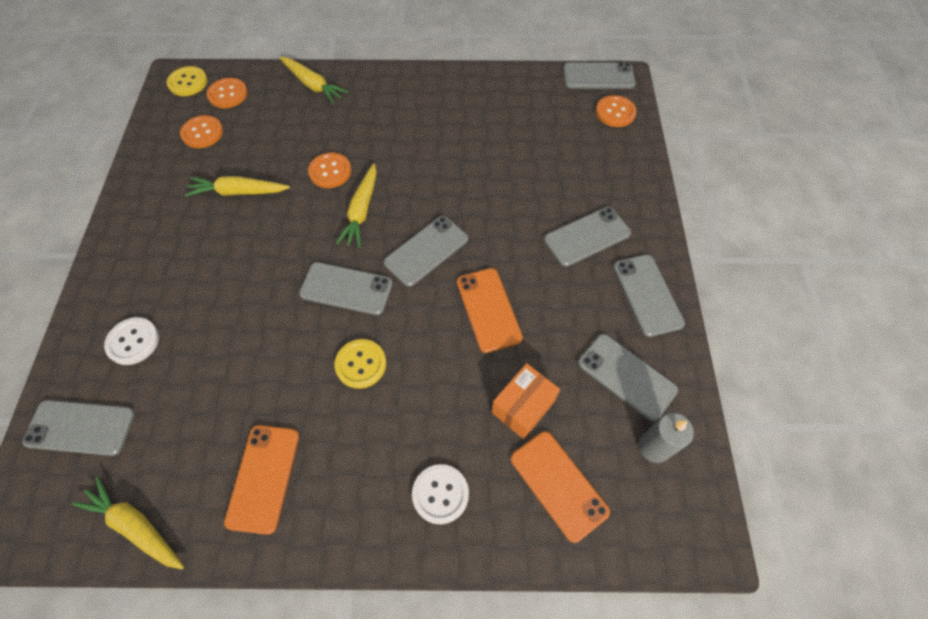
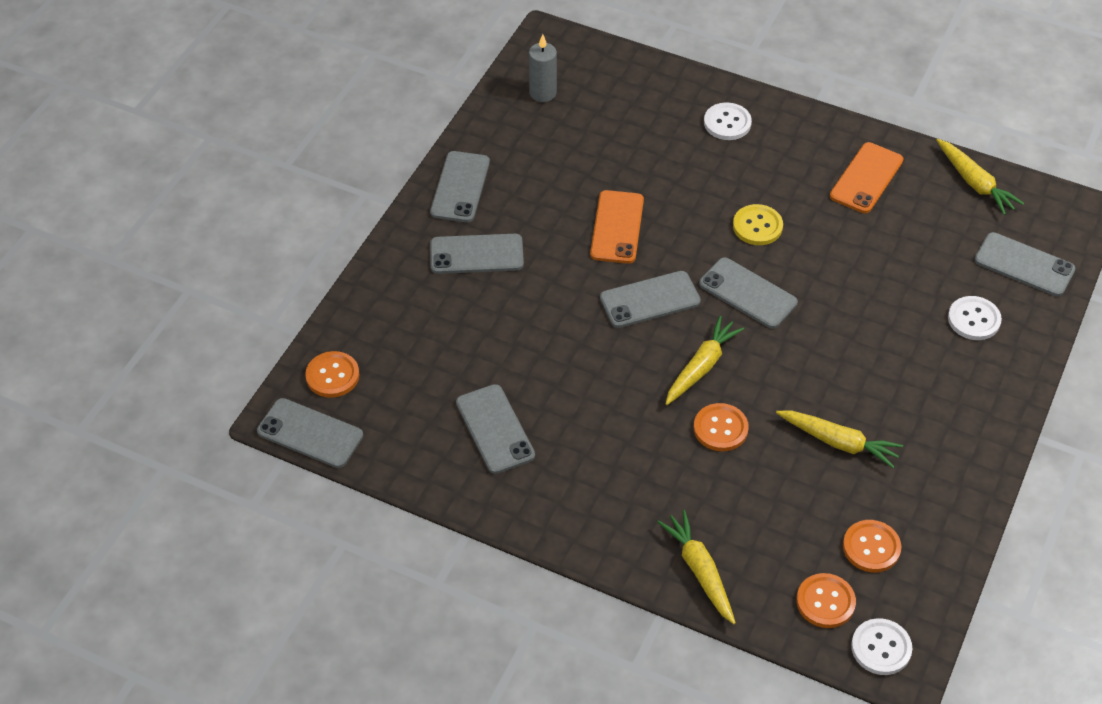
camera: 155 degrees left, 10 degrees down
yellow button [167,66,208,96] -> white button [851,618,912,675]
orange box [492,363,560,439] -> none
orange phone [511,431,610,543] -> none
grey phone [578,334,678,421] -> grey phone moved to [456,384,535,474]

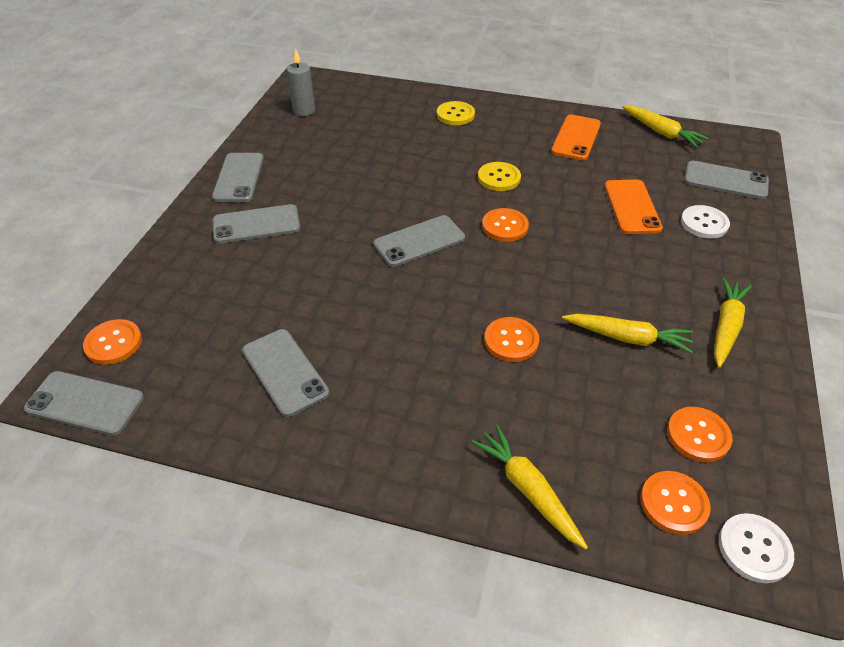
camera: 10 degrees left, 5 degrees down
orange phone [590,190,644,264] -> orange phone moved to [604,180,663,234]
yellow carrot [666,316,744,405] -> yellow carrot moved to [714,278,752,368]
grey phone [699,257,798,329] -> orange button [482,208,529,242]
white button [704,102,752,140] -> yellow button [437,101,475,125]

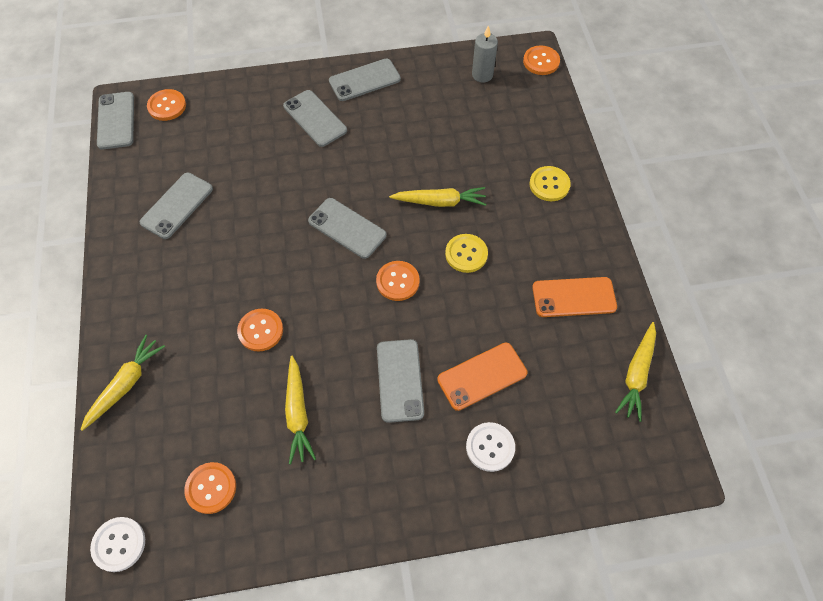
camera: 65 degrees right, 15 degrees up
orange button [640,471,711,535] -> orange button moved to [523,46,560,75]
grey phone [684,161,769,199] -> grey phone moved to [377,339,424,423]
yellow carrot [714,278,752,368] -> yellow carrot moved to [389,187,486,207]

